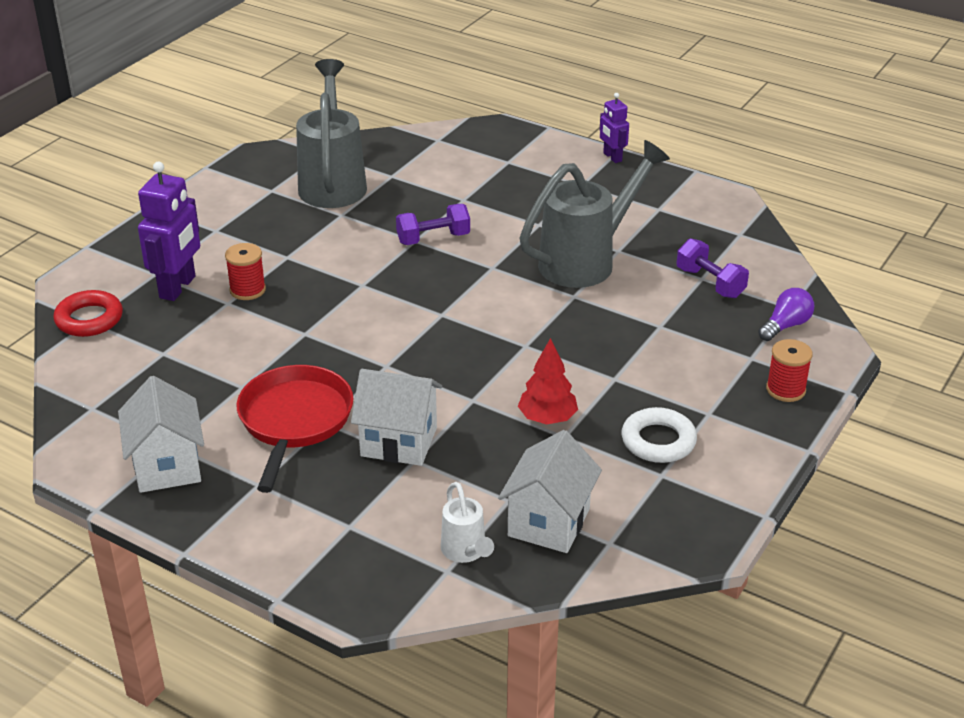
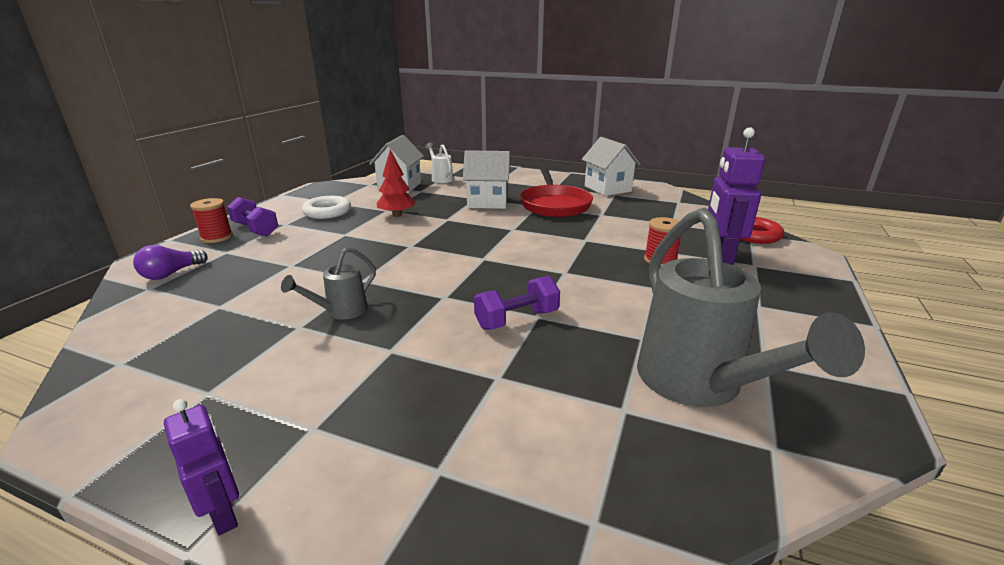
camera: 170 degrees right, 10 degrees down
grey watering can [520,140,670,288] -> grey watering can [281,247,376,320], size x0.48
purple dumbbell [677,238,749,298] -> purple dumbbell moved to [227,197,278,236]

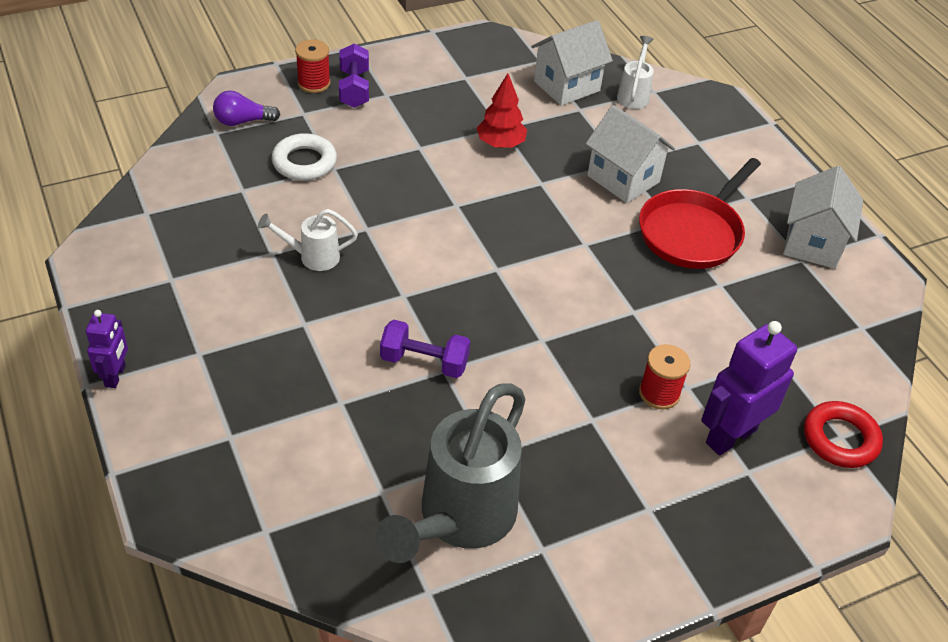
camera: 40 degrees right, 20 degrees up
grey watering can [281,247,376,320] -> white watering can [258,209,358,271]
white ring [302,196,351,219] -> white ring moved to [272,133,337,181]

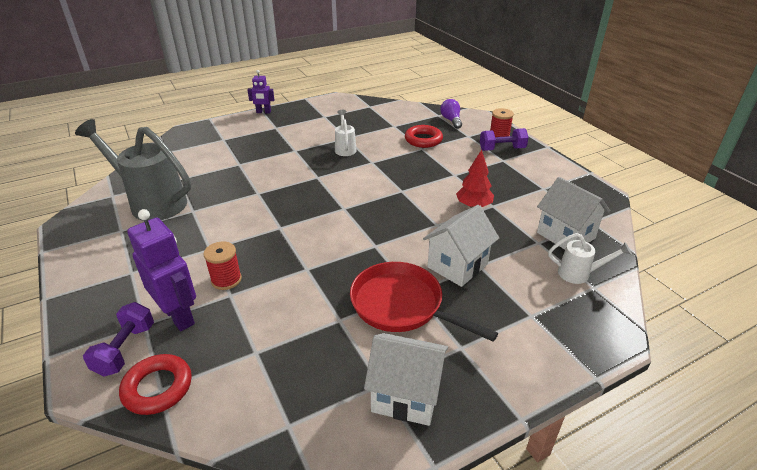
camera: 90 degrees right, 10 degrees down
white ring [272,133,337,181] -> red ring [405,125,443,148]
purple dumbbell [380,320,470,378] -> purple dumbbell moved to [83,302,154,377]

